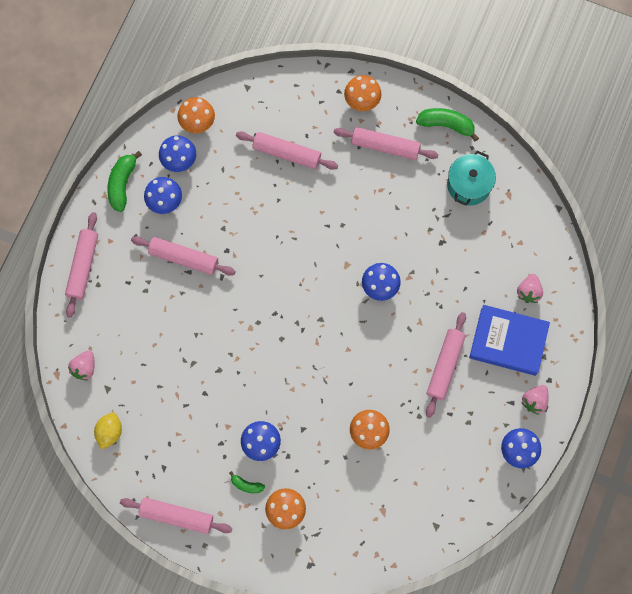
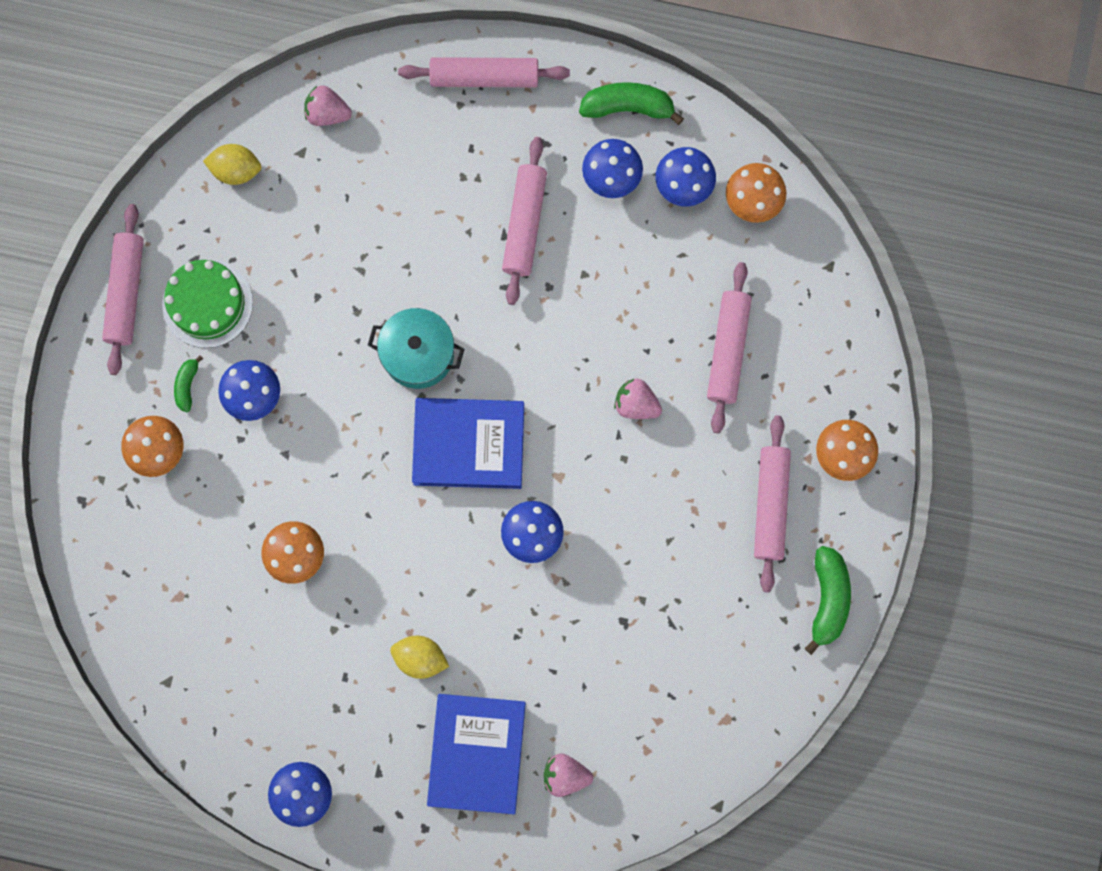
camera: 80 degrees right, 5 degrees up
pink rolling pin [426,312,466,418] -> yellow lemon [390,636,449,679]
turquoise pot [447,151,496,206] -> turquoise pot moved to [368,308,464,389]
pink strawberry [521,385,549,415] -> pink strawberry moved to [614,379,662,419]
none -> green cake [162,259,253,348]
none -> blue book [412,398,524,489]

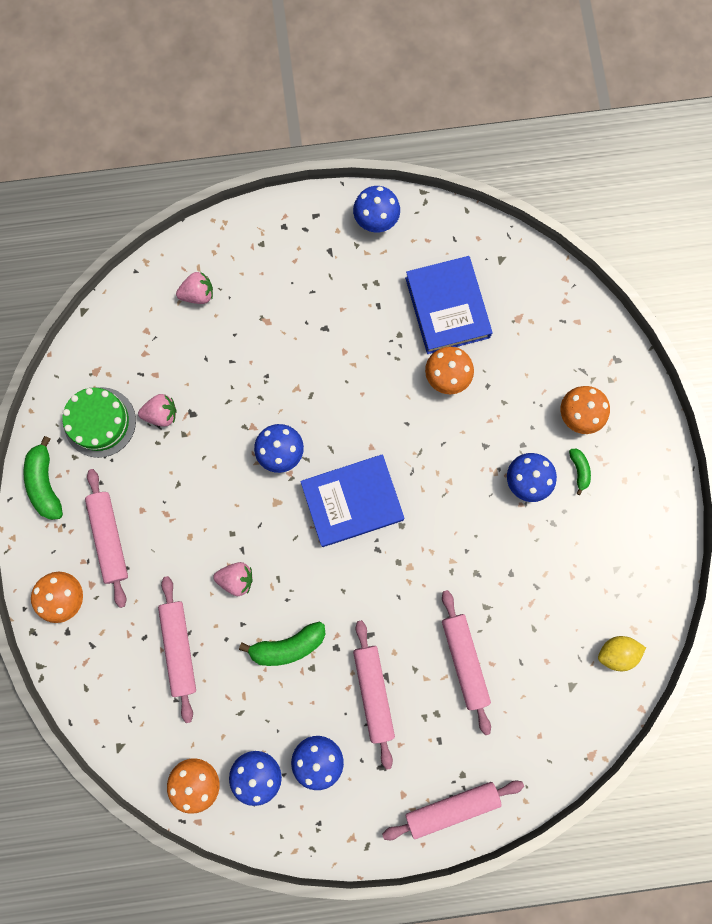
camera: 160 degrees right, 0 degrees up
pink rolling pin [102,204,144,375] -> pink rolling pin moved to [442,590,491,735]
green cake [162,259,253,348] -> green cake moved to [62,387,136,458]
pink strawberry [304,86,352,126] -> pink strawberry moved to [138,394,177,427]
turquoise pot [368,308,464,389] -> none
yellow lemon [390,636,449,679] -> none
blue book [427,694,526,814] -> blue book moved to [405,256,493,354]
green banana [579,82,684,125] -> green banana moved to [239,622,325,666]

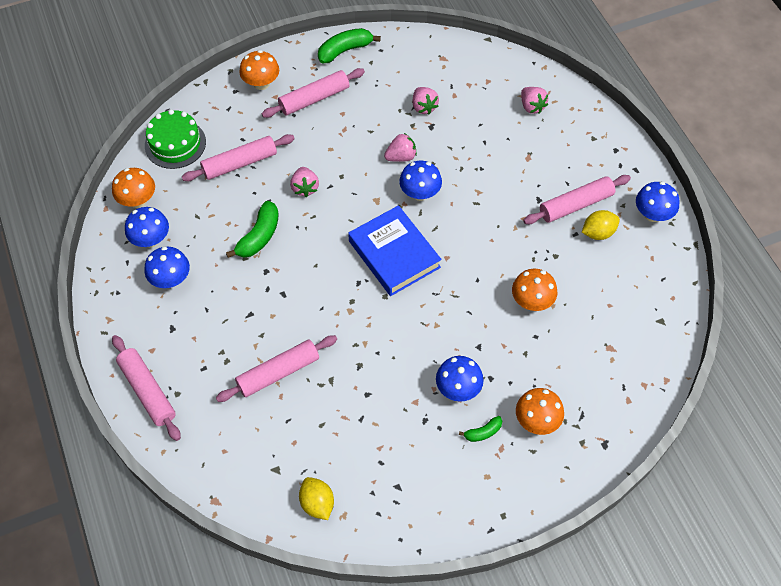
camera: 75 degrees right, 20 degrees down
green cake [62,387,136,458] -> green cake moved to [145,109,206,169]
green banana [239,622,325,666] -> green banana turned 120 degrees counterclockwise [226,201,279,258]
pink rolling pin [353,620,395,770] -> pink rolling pin moved to [523,175,631,224]
blue book [405,256,493,354] -> none
none -> pink strawberry [384,133,417,162]
none -> yellow lemon [582,210,620,240]

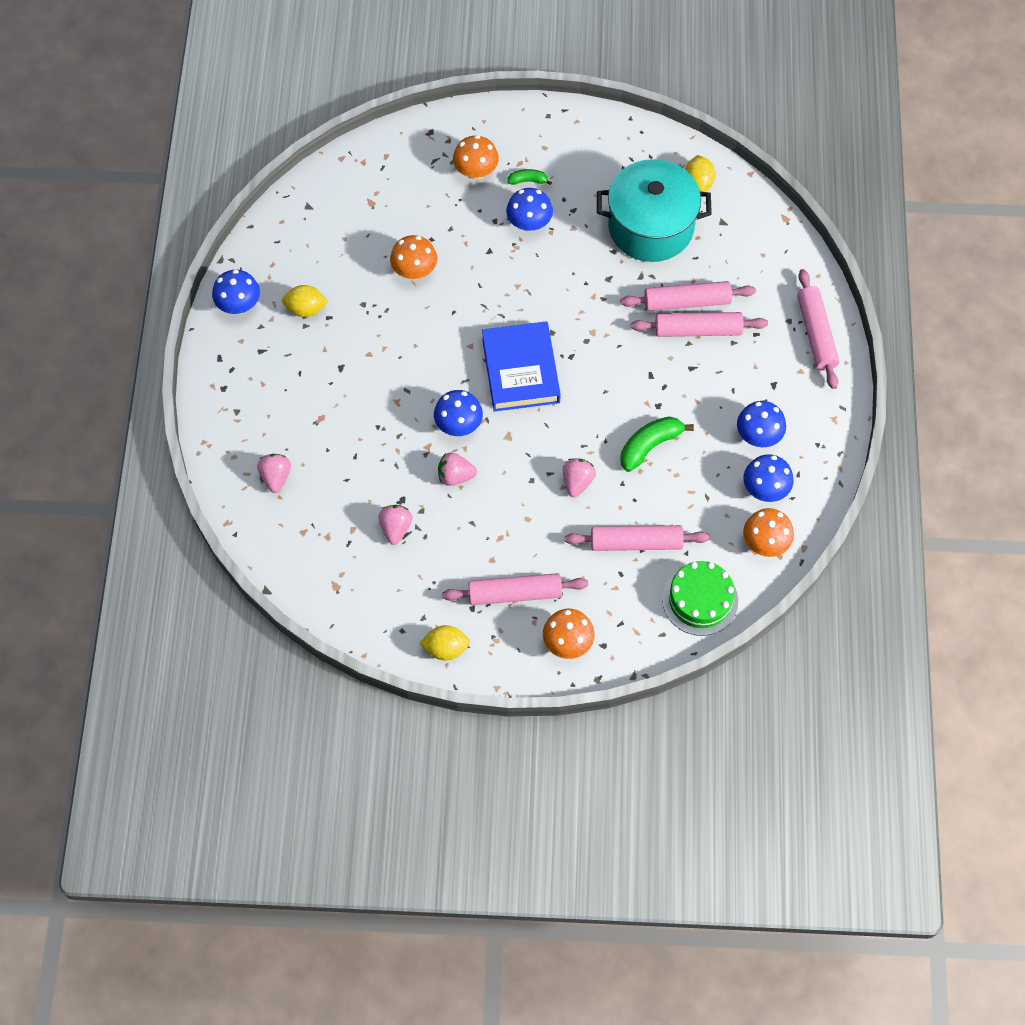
camera: 155 degrees left, 5 degrees up
green banana [318,28,381,63] -> yellow lemon [419,625,470,660]
pink rolling pin [523,175,631,224] -> pink rolling pin moved to [631,312,768,337]
none -> turquoise pot [597,159,712,262]

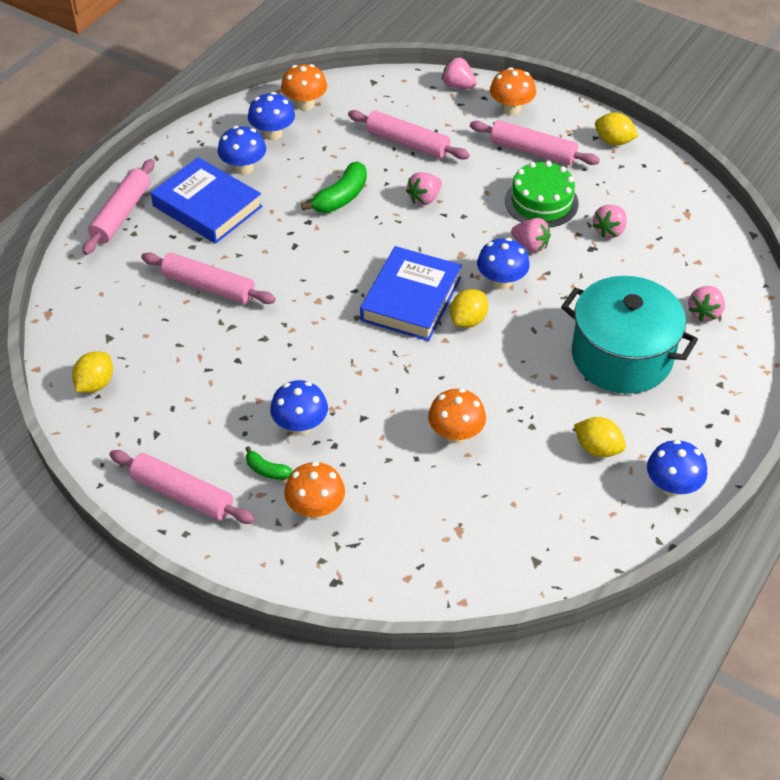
camera: 150 degrees left, 15 degrees down
turquoise pot [597,159,712,262] -> turquoise pot moved to [561,276,698,394]
green banana [621,417,694,472] -> green banana turned 45 degrees counterclockwise [301,162,367,213]
pink rolling pin [631,312,768,337] -> pink rolling pin moved to [109,450,255,524]
green cake [662,561,738,636] -> green cake moved to [505,161,579,228]
none -> blue book [151,157,263,244]
none -> pink strawberry [442,58,477,89]
none -> yellow lemon [450,289,488,328]

